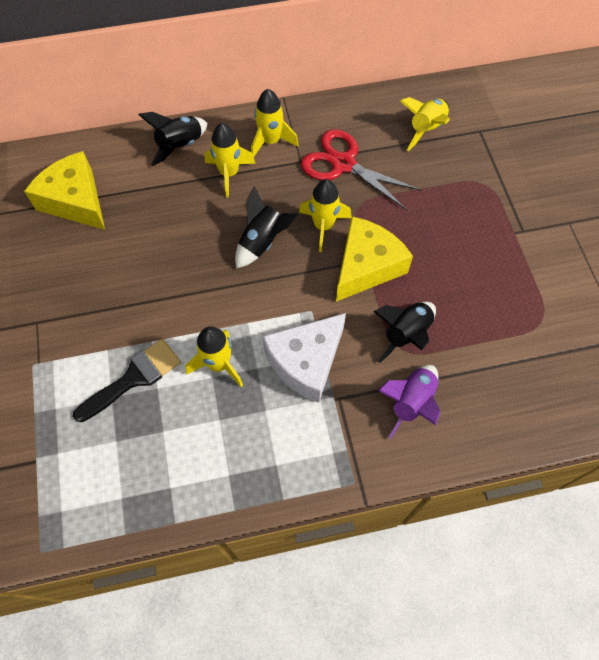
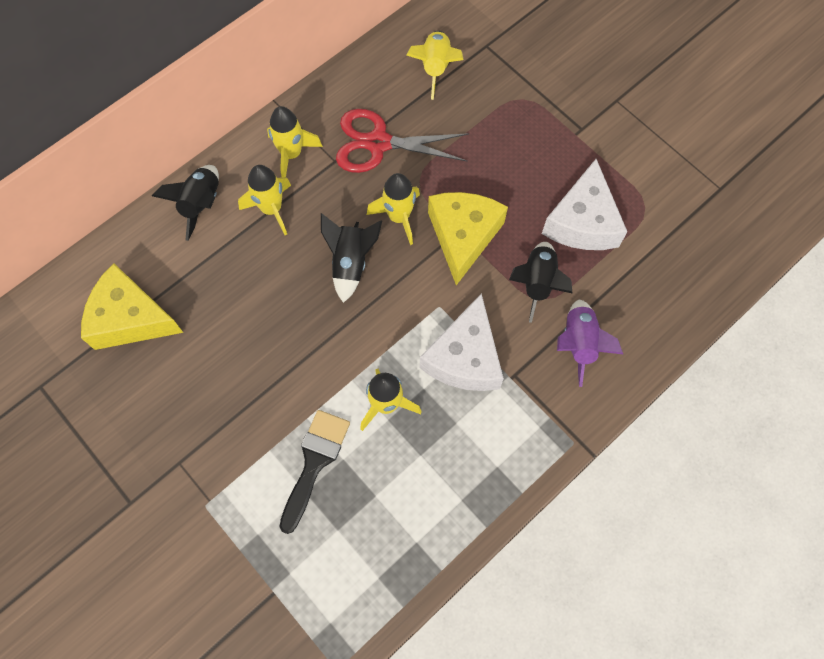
camera: 30 degrees left, 5 degrees up
none -> white cheese [542,159,627,250]

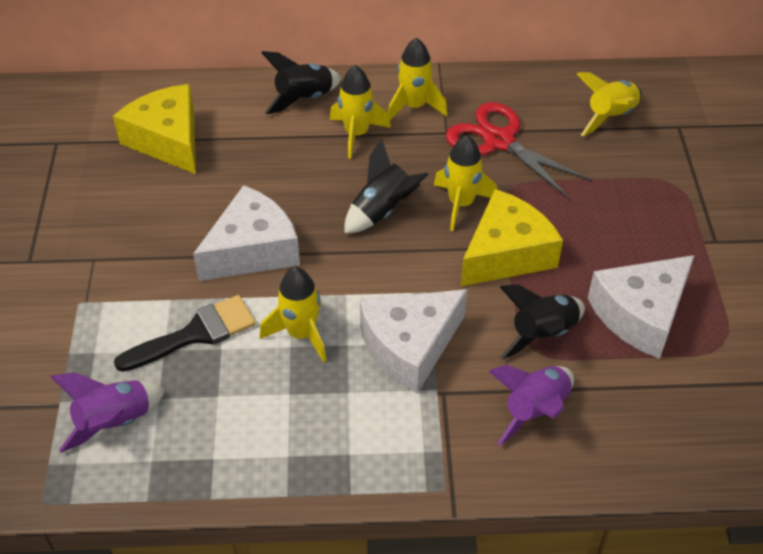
camera: 40 degrees right, 20 degrees down
none -> purple rocket [50,372,166,453]
none -> white cheese [193,185,300,281]

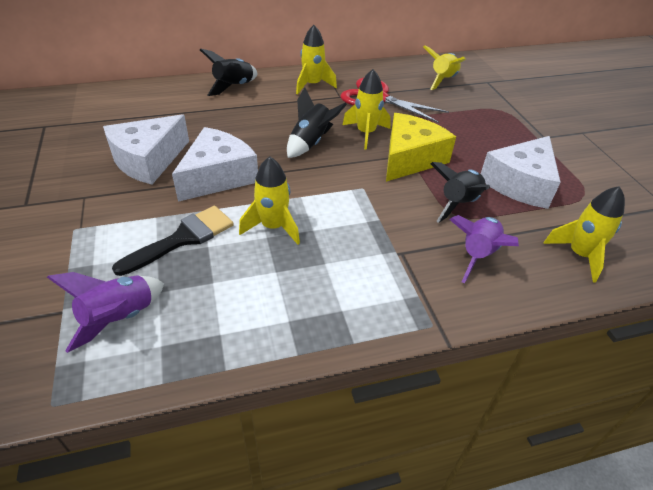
camera: 15 degrees left, 5 degrees down
yellow cheese [113,84,196,174] -> none
yellow rocket [330,65,391,159] -> yellow rocket moved to [543,186,625,282]
white cheese [360,289,468,394] -> white cheese moved to [103,114,189,185]

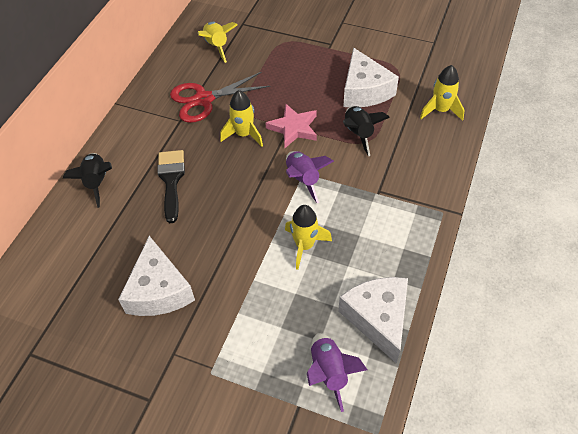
camera: 50 degrees left, 10 degrees up
black brush [112,206,234,276] -> black brush moved to [157,150,185,223]
white cheese [172,127,258,202] -> white cheese moved to [338,277,408,364]
black rocket [287,87,347,158] -> none
yellow rocket [296,25,337,95] -> none
yellow cheese [386,113,456,182] -> pink star [266,104,317,148]
purple rocket [449,215,519,283] -> purple rocket moved to [286,151,334,203]

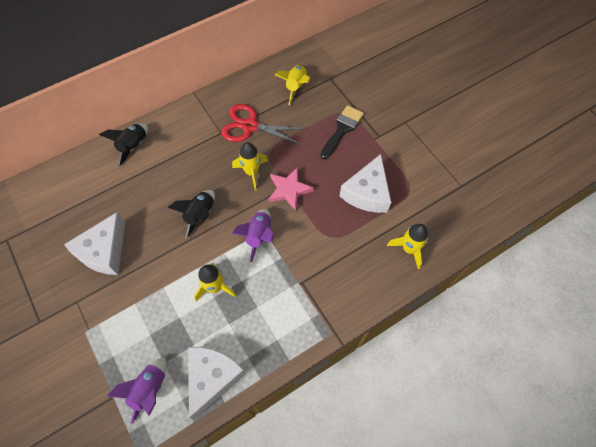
camera: 35 degrees right, 10 degrees up
black brush [157,150,185,223] -> black brush moved to [321,105,364,159]
black rocket [343,106,390,156] -> black rocket moved to [167,190,215,239]

